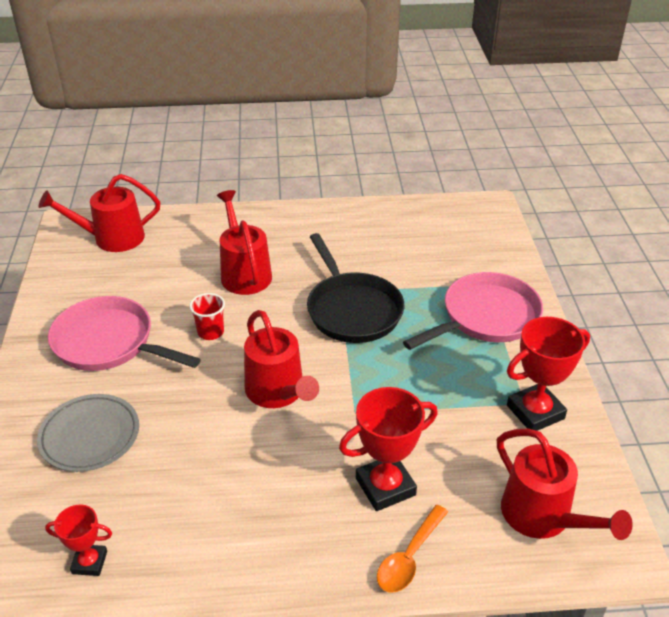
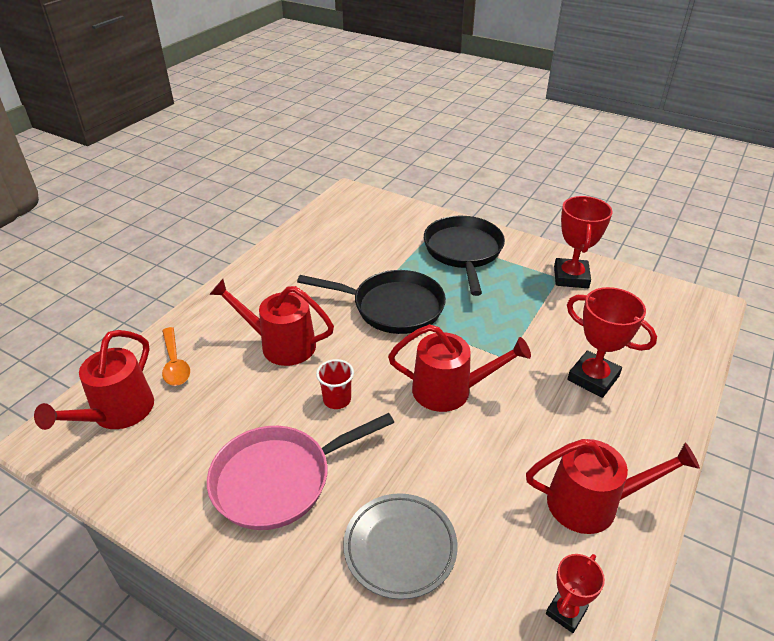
camera: 55 degrees left, 0 degrees up
red trophy [339,387,438,511] -> red trophy turned 60 degrees counterclockwise [567,287,657,398]
orange spoon [377,505,448,592] -> orange spoon moved to [162,327,190,386]
pink pan [403,272,543,350] -> black pan [424,216,505,296]
red watering can [497,429,633,540] -> red watering can moved to [526,439,700,534]

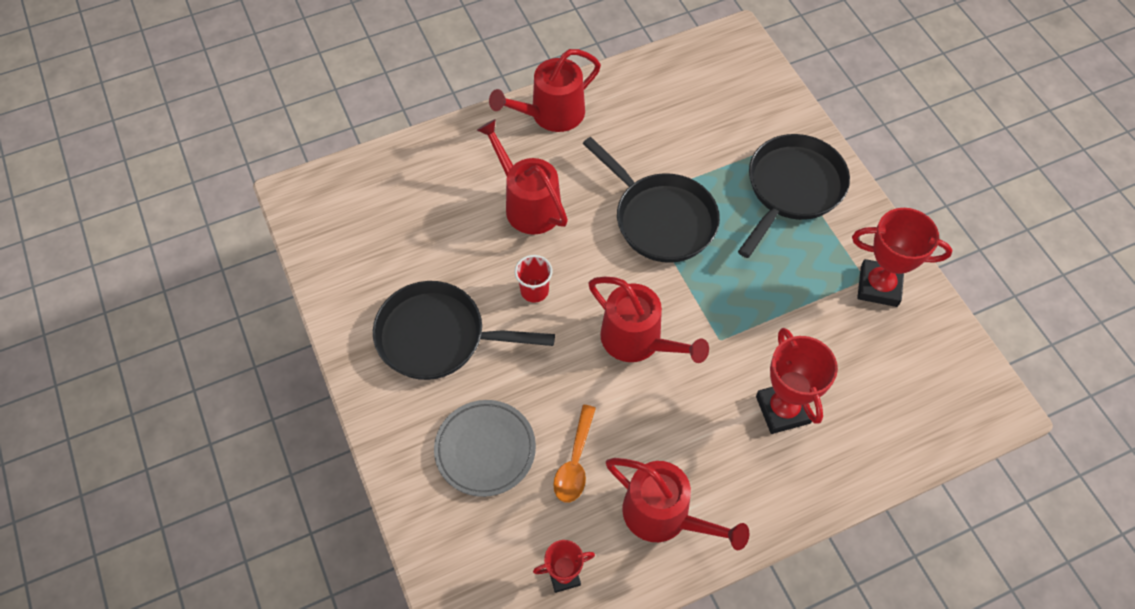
camera: 35 degrees right, 20 degrees up
red watering can [34,330,154,430] -> red watering can moved to [489,49,601,132]
orange spoon [162,327,190,386] -> orange spoon moved to [553,405,596,503]
pink pan [207,413,394,530] -> black pan [373,281,555,380]
red trophy [554,196,612,288] -> red trophy turned 60 degrees clockwise [852,208,952,307]

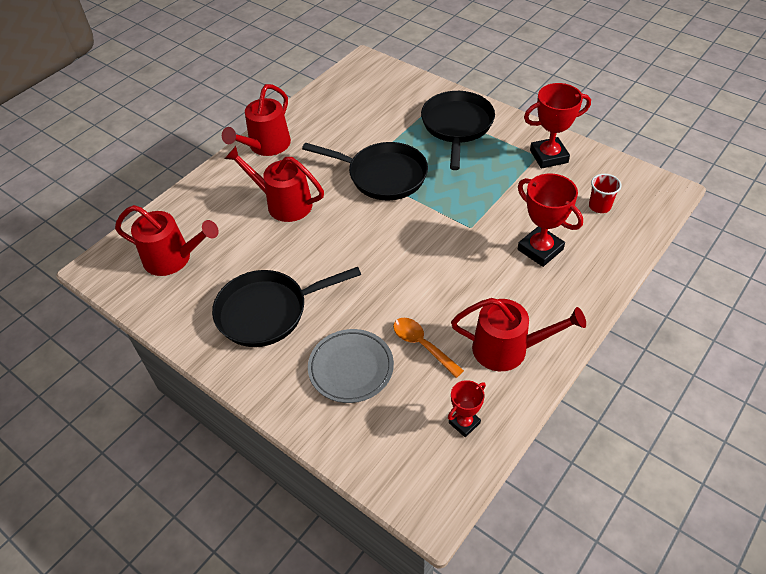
camera: 25 degrees left, 10 degrees down
red cup [515,255,552,303] -> red cup moved to [589,174,621,213]
orange spoon [553,405,596,503] -> orange spoon turned 150 degrees clockwise [393,318,464,378]
red watering can [588,277,709,363] -> red watering can moved to [115,205,219,276]

